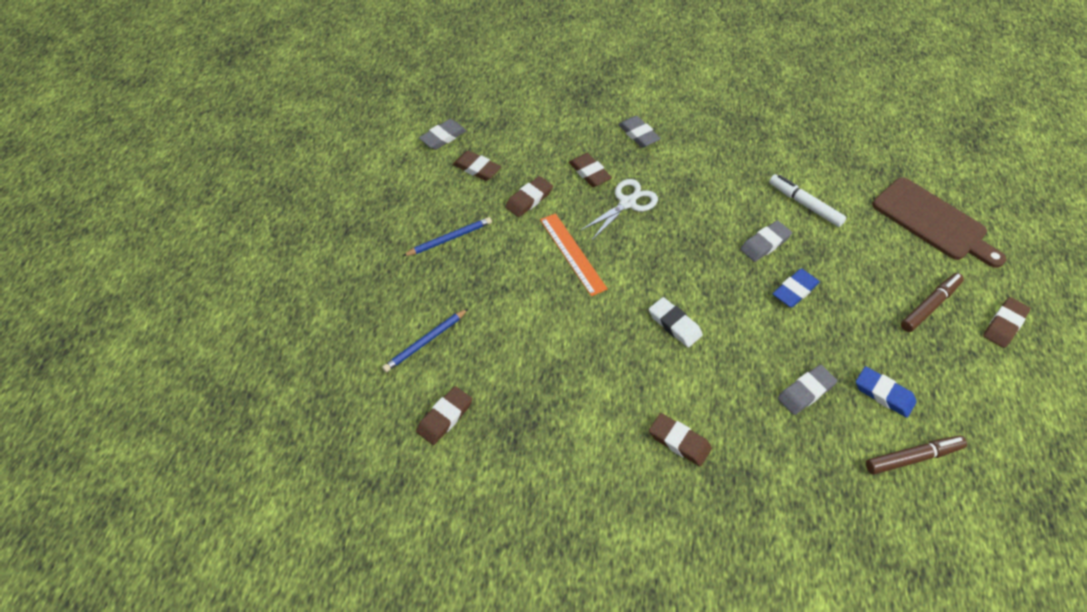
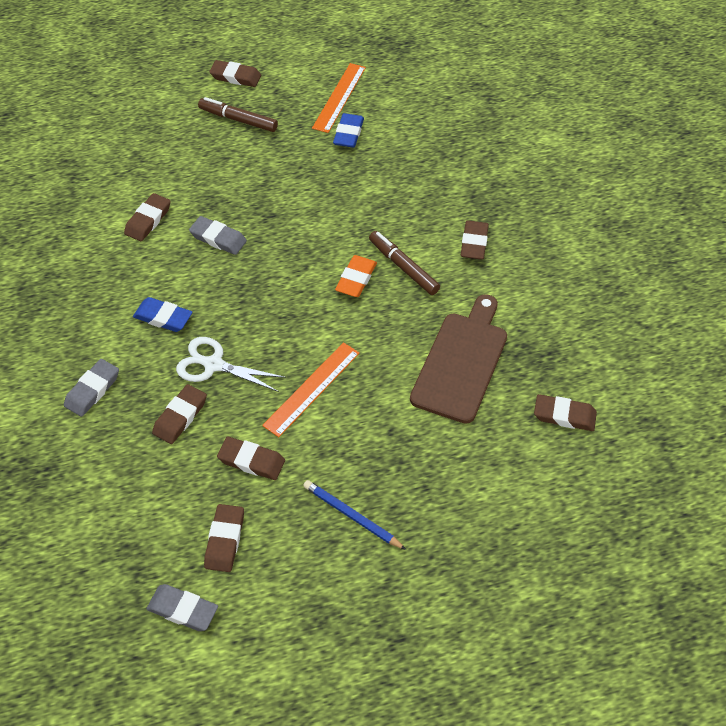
camera: 115 degrees left, 0 degrees up
blue pencil [382,308,469,372] -> none
white eraser [649,297,703,348] -> orange eraser [335,255,377,297]
white marker [769,174,846,227] -> brown eraser [124,193,171,241]
blue eraser [773,268,820,308] -> blue eraser moved to [133,297,192,332]
grey eraser [778,365,837,415] -> none
brown marker [866,435,967,475] -> brown marker moved to [369,231,440,295]
brown cutting board [872,177,1006,268] -> brown cutting board moved to [410,294,507,423]
none -> orange ruler [312,63,366,133]

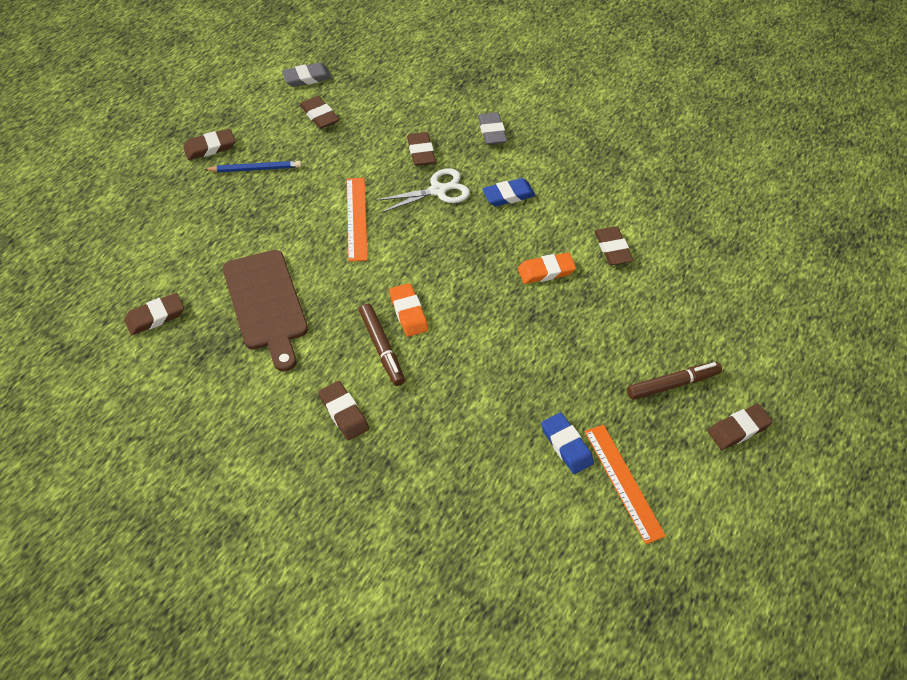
camera: 135 degrees right, 0 degrees up
grey eraser [189,216,247,255] -> orange eraser [518,253,576,284]
brown eraser [217,437,285,480] -> brown eraser moved to [183,129,235,160]
brown marker [369,231,440,295] -> brown marker turned 60 degrees clockwise [359,303,405,386]

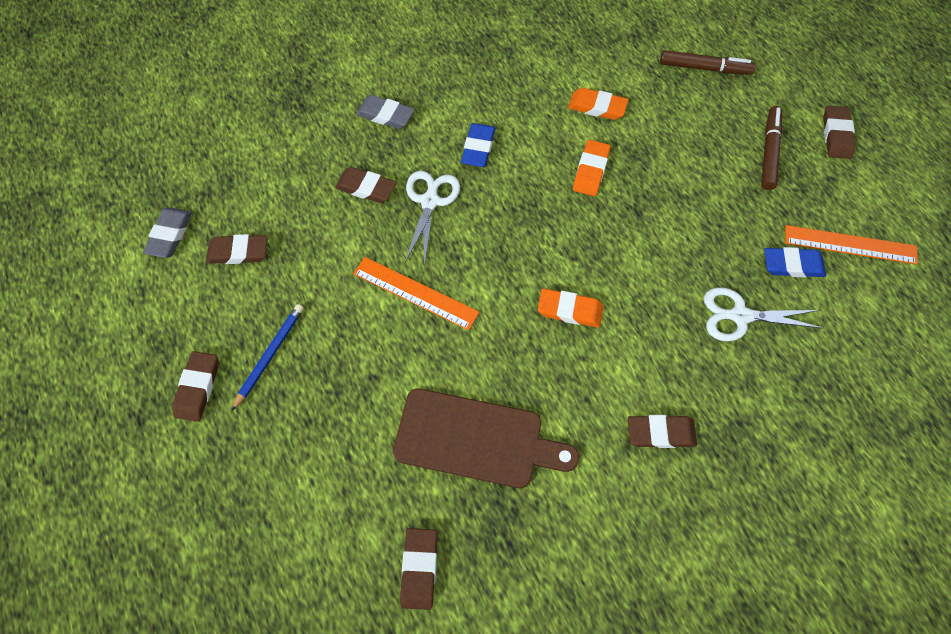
camera: 55 degrees left, 10 degrees up
brown marker [359,303,405,386] -> brown marker moved to [660,50,756,75]
brown eraser [594,226,634,265] -> orange eraser [568,88,628,120]
none -> white scissors [704,288,823,341]

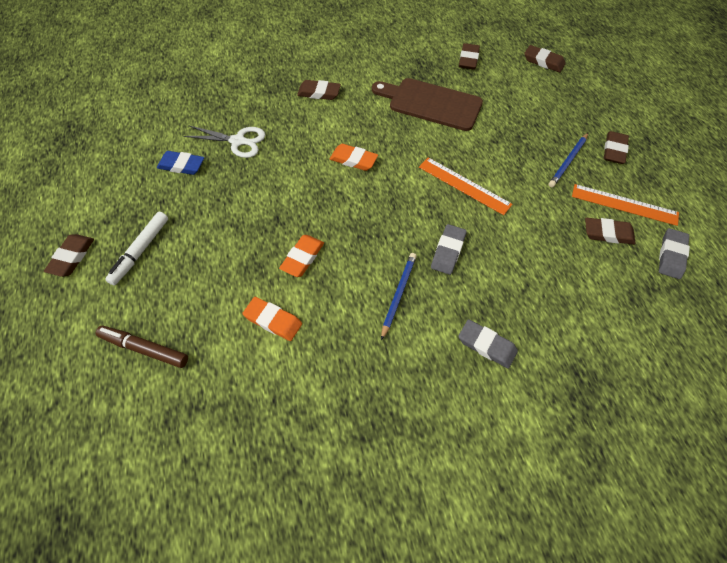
camera: 170 degrees left, 5 degrees down
brown eraser [335,167,397,203] -> brown eraser moved to [524,45,566,73]
white scissors [405,171,460,266] -> grey eraser [431,224,467,275]
blue eraser [461,123,495,167] -> blue pencil [381,253,417,340]
brown marker [761,106,782,190] -> white marker [105,212,168,285]
orange ruler [785,225,918,265] -> orange ruler moved to [572,184,679,226]

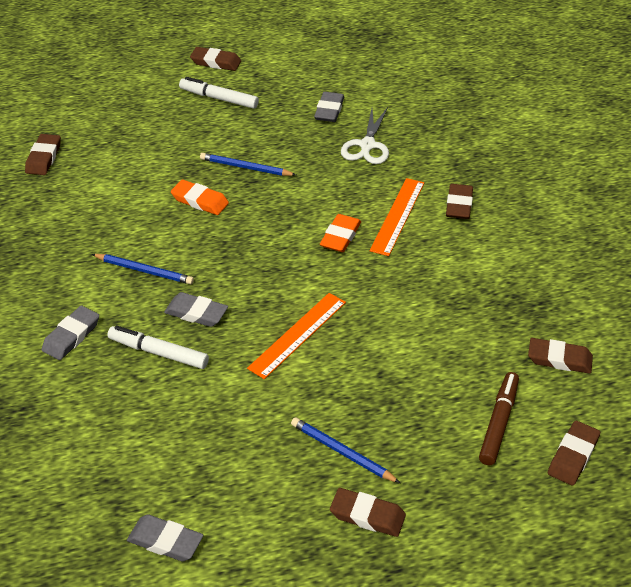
camera: 90 degrees right, 15 degrees down
brown marker [96,326,188,368] -> brown marker moved to [479,372,519,466]
blue eraser [157,151,204,175] -> grey eraser [314,92,344,122]
orange eraser [242,297,302,341] -> none
brown cutting board [372,78,483,131] -> none
orange ruler [572,184,679,226] -> orange ruler moved to [370,178,424,256]
brown eraser [585,218,635,244] -> brown eraser moved to [25,134,61,175]
none -> white marker [107,326,209,369]
none -> blue pencil [200,153,296,176]

